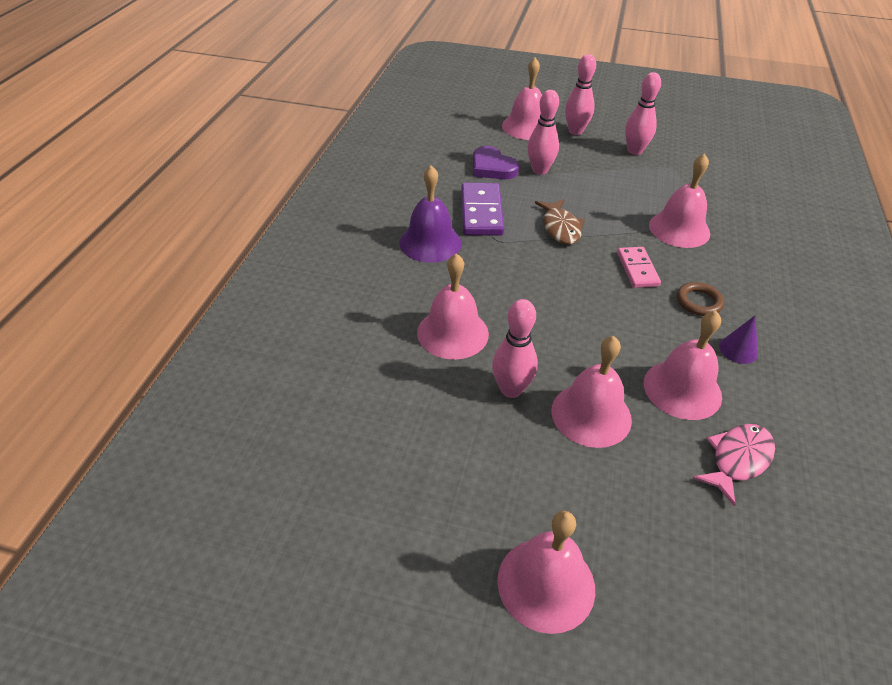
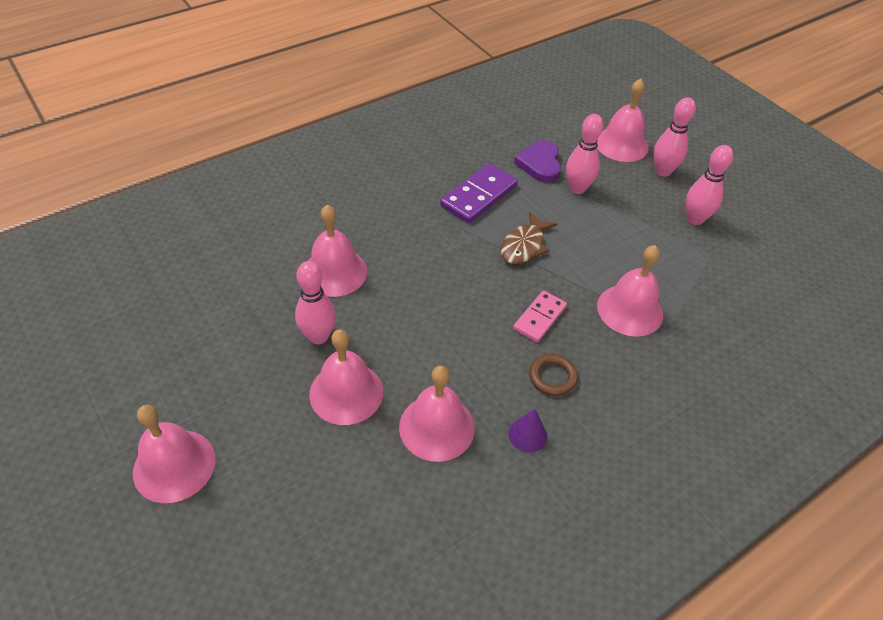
camera: 40 degrees right, 5 degrees up
purple bell [399,166,462,263] -> none
pink fish [693,424,775,507] -> none

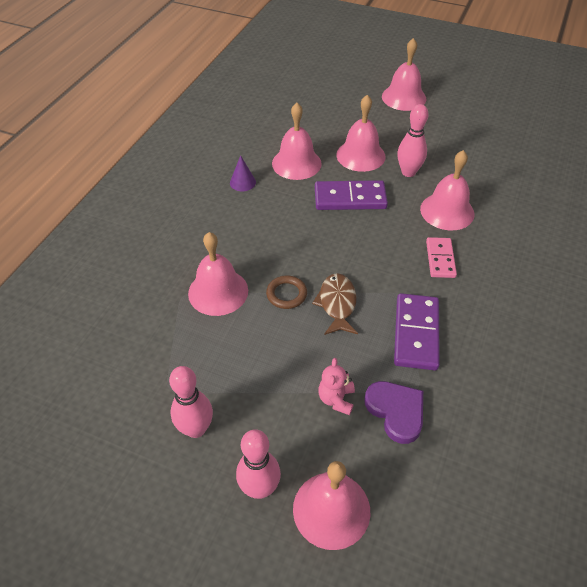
camera: 150 degrees right, 0 degrees up
pink domino [513,290,567,342] -> pink domino moved to [426,237,457,278]
brown ring [529,354,578,396] -> brown ring moved to [266,276,307,309]
pink bowling pin [566,114,603,194] -> pink teddy bear [318,358,355,415]
none -> purple domino [315,180,388,210]

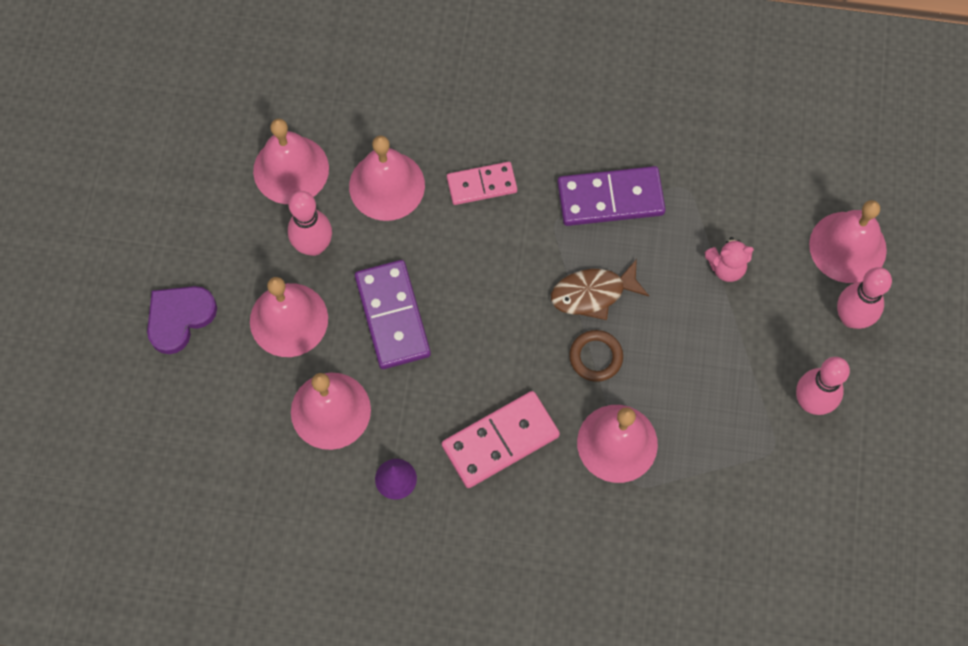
camera: 105 degrees left, 20 degrees up
purple heart [364,381,423,444] -> purple heart moved to [147,286,217,354]
pink bell [382,38,426,111] -> pink bell moved to [253,119,329,204]
none -> pink domino [442,391,560,488]

